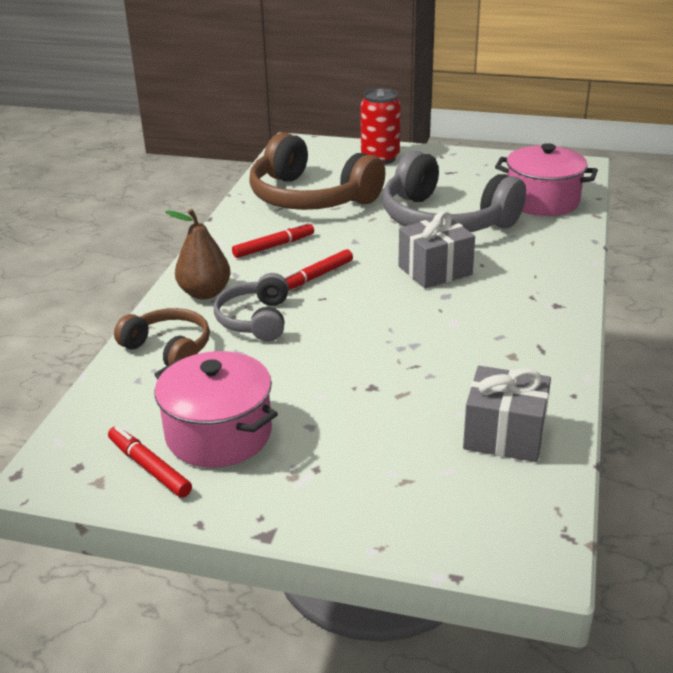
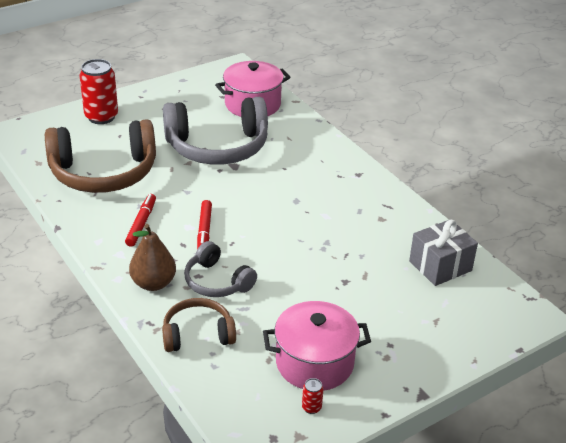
camera: 50 degrees left, 5 degrees up
red marker [108,426,192,498] -> red can [302,378,323,414]
grey gift [398,211,475,289] -> none

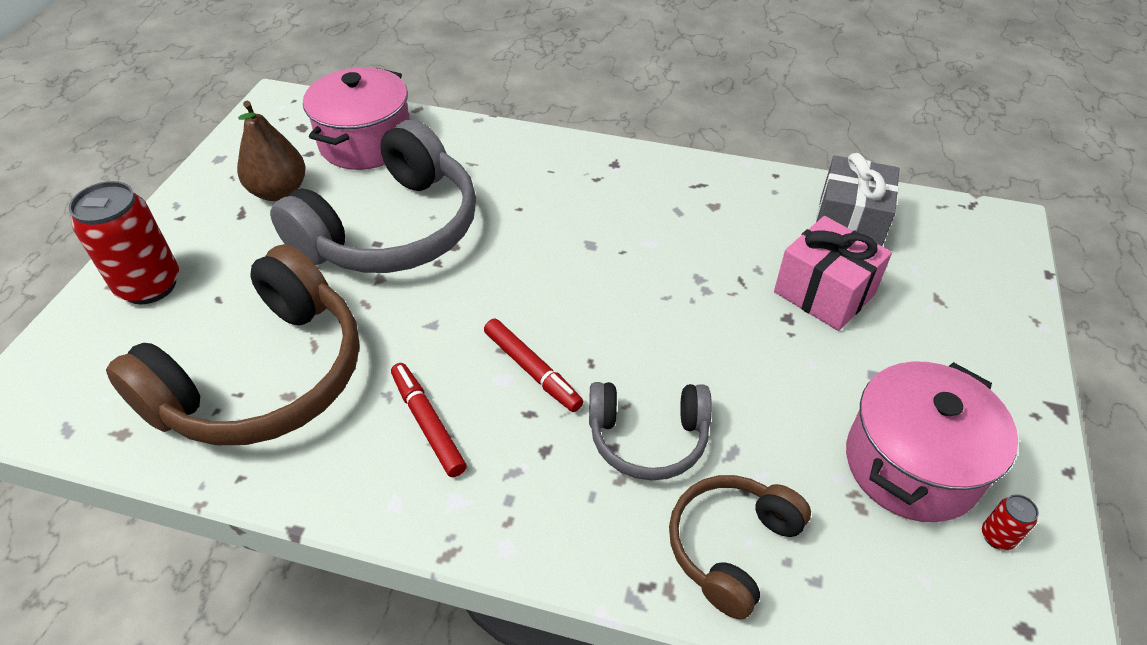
camera: 40 degrees left, 10 degrees up
brown pear [129,224,176,291] -> brown pear moved to [237,101,306,201]
none -> pink gift [774,216,892,331]

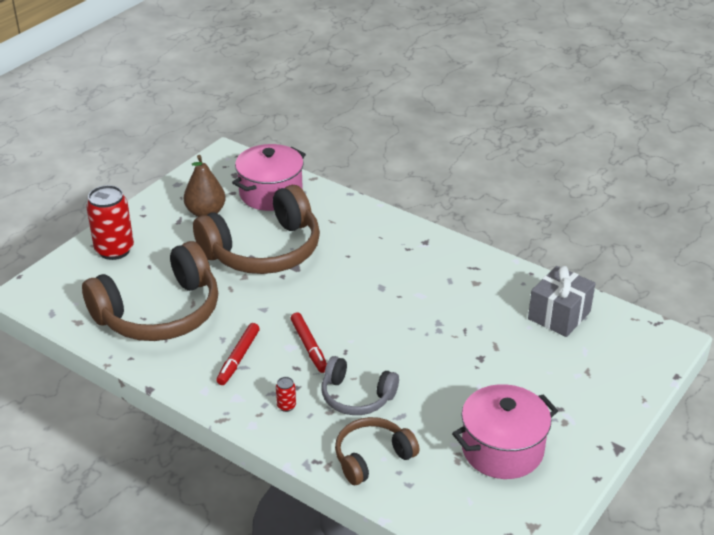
camera: 20 degrees right, 10 degrees down
grey headphones [270,120,476,273] -> brown headphones [193,185,320,274]
red marker [391,363,467,477] -> red marker turned 150 degrees counterclockwise [216,323,260,385]
pink gift [774,216,892,331] -> none
red can [982,494,1039,550] -> red can moved to [276,377,296,412]

